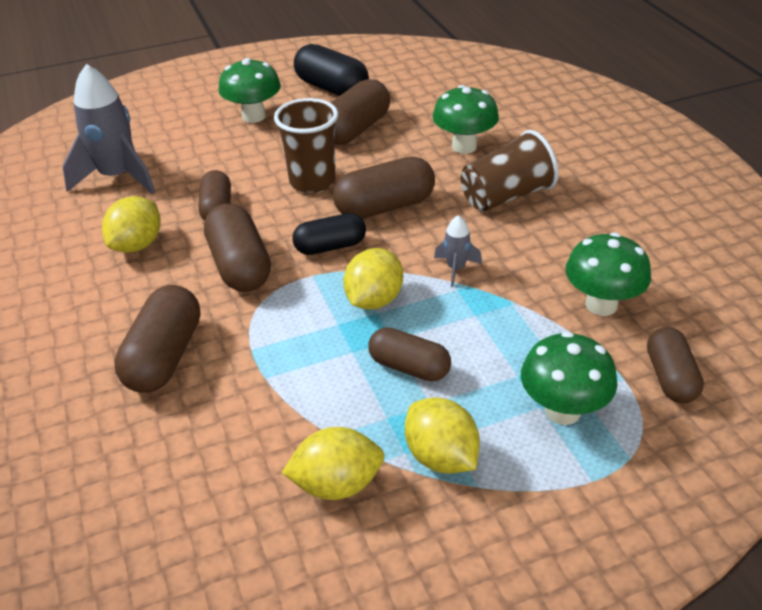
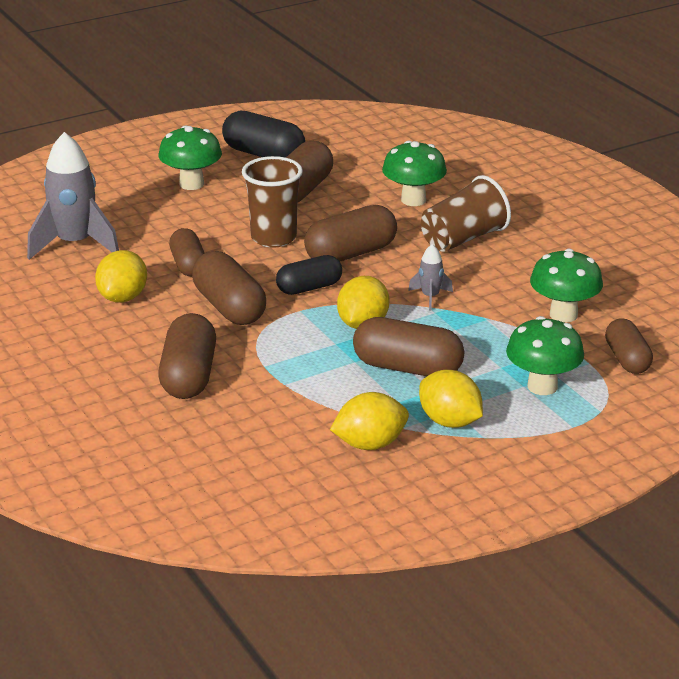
camera: 10 degrees left, 10 degrees down
brown capsule [368,327,451,381] -> brown capsule [353,317,464,376], size x1.50

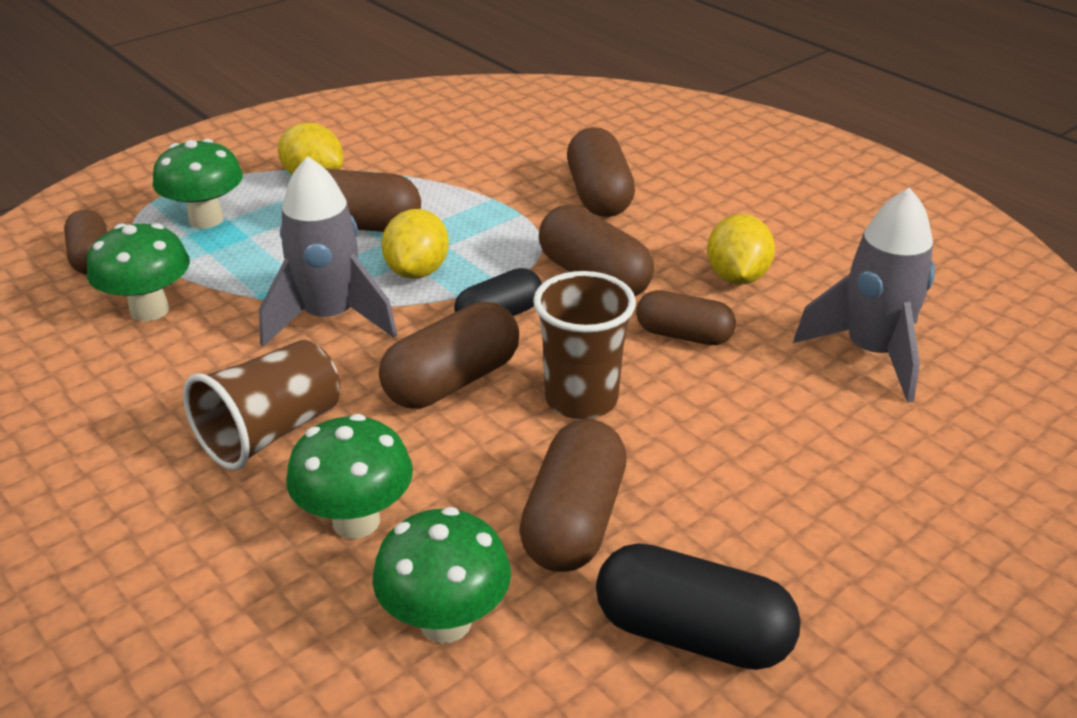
camera: 170 degrees right, 5 degrees up
green mushroom [158,125,222,190] -> green mushroom moved to [372,507,511,643]
brown capsule [169,228,205,277] -> brown capsule turned 45 degrees counterclockwise [636,290,736,345]
yellow lemon [330,392,409,450] -> none
grey rocket [408,244,453,311] -> grey rocket [259,156,397,347], size x2.13

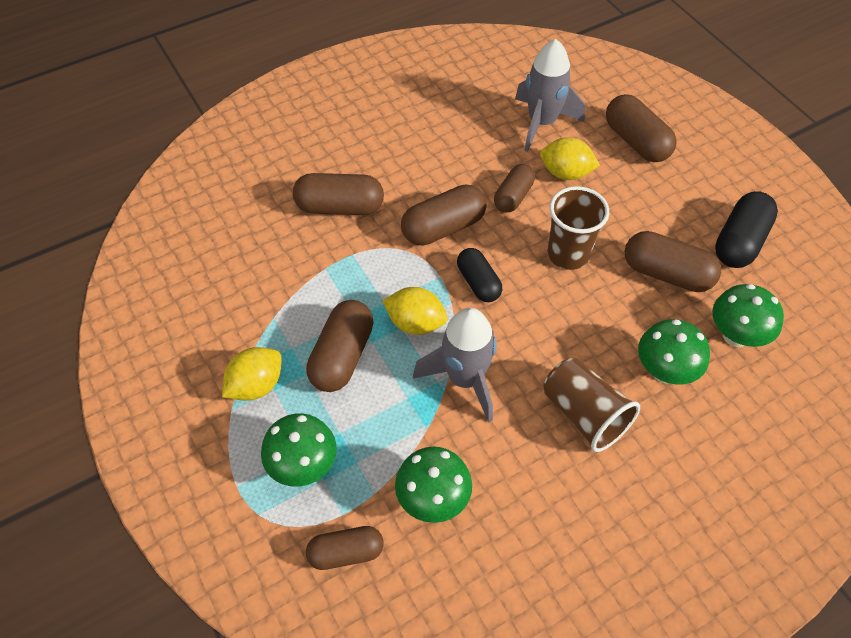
camera: 80 degrees left, 20 degrees up
brown capsule [379,302,519,409] -> brown capsule moved to [606,94,677,162]
yellow lemon [707,214,775,285] -> yellow lemon moved to [540,137,600,180]

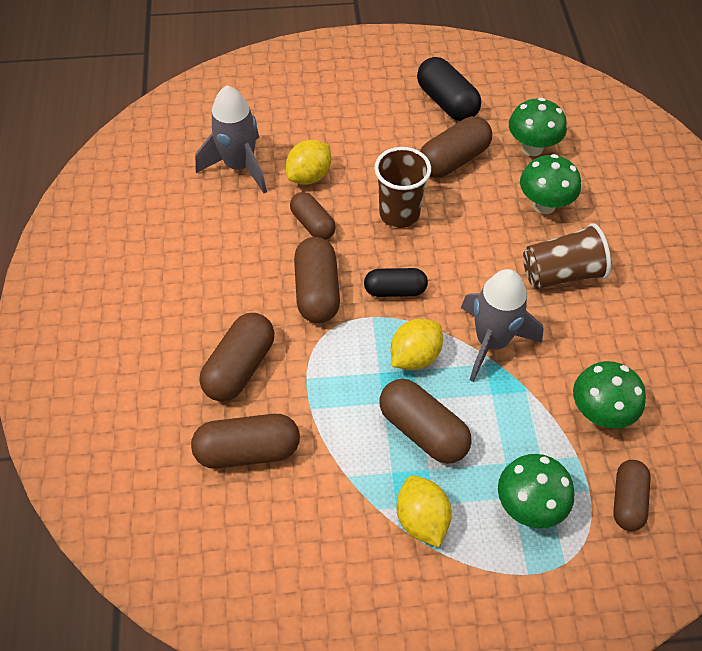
camera: 65 degrees left, 0 degrees up
brown capsule [606,94,677,162] -> brown capsule moved to [191,414,300,469]

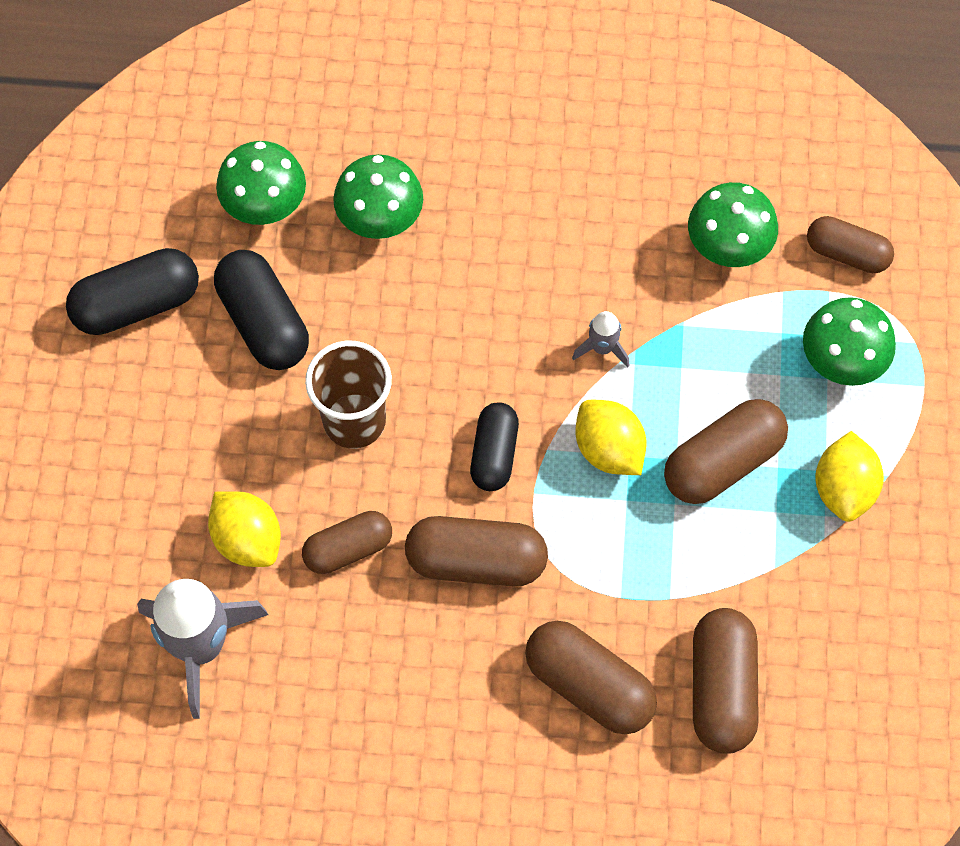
camera: 80 degrees left, 10 degrees up
yellow lemon [396,475,452,547] -> yellow lemon turned 75 degrees counterclockwise [815,431,884,522]
brown capsule [420,116,492,178] -> black capsule [214,250,309,370]
grey rocket [461,269,544,382] -> grey rocket [572,311,629,367], size x0.47
brown cup [523,223,611,289] -> none

